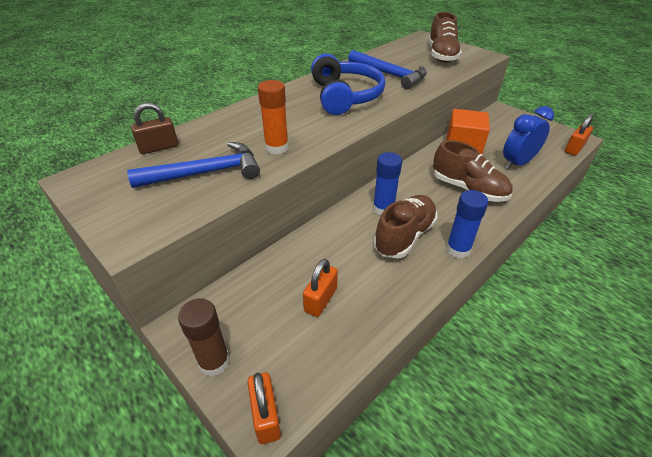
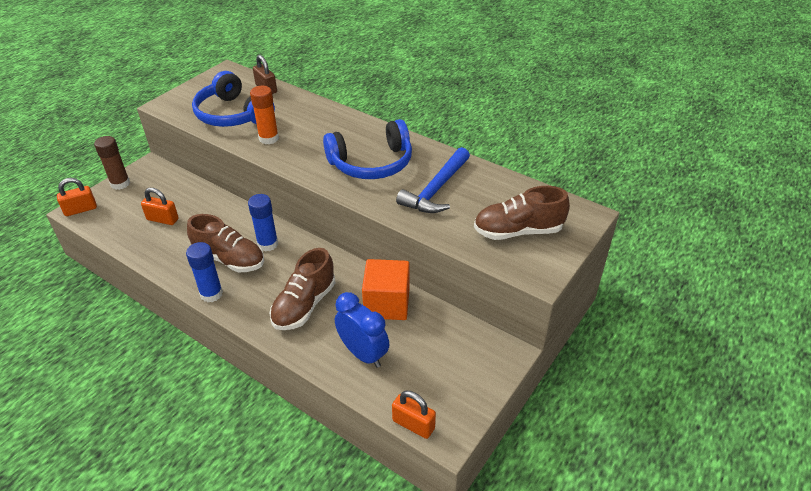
camera: 80 degrees right, 0 degrees up
blue hammer [127,142,260,188] -> blue headphones [192,71,275,127]

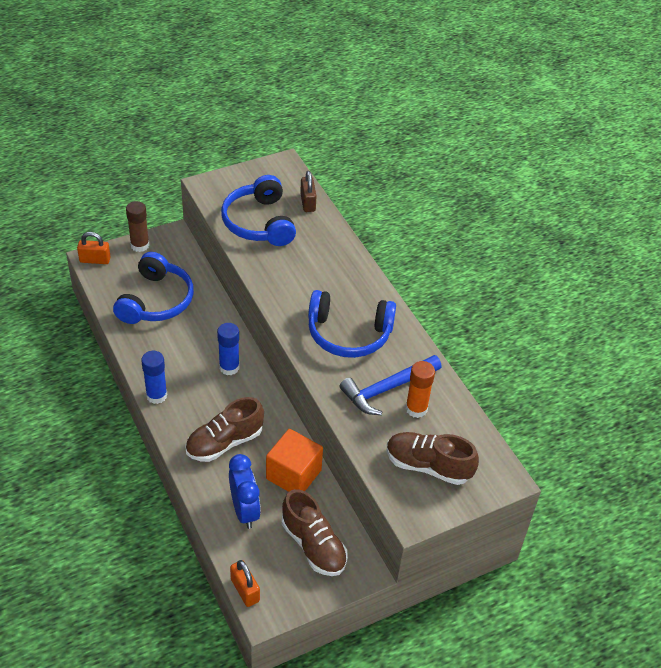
camera: 25 degrees right, 5 degrees up
orange padlock [141,188,179,225] -> blue headphones [113,252,194,324]
brown shoe [187,214,264,272] -> brown shoe moved to [282,489,348,576]
orange glue stick [250,86,279,144] -> orange glue stick moved to [406,361,435,418]

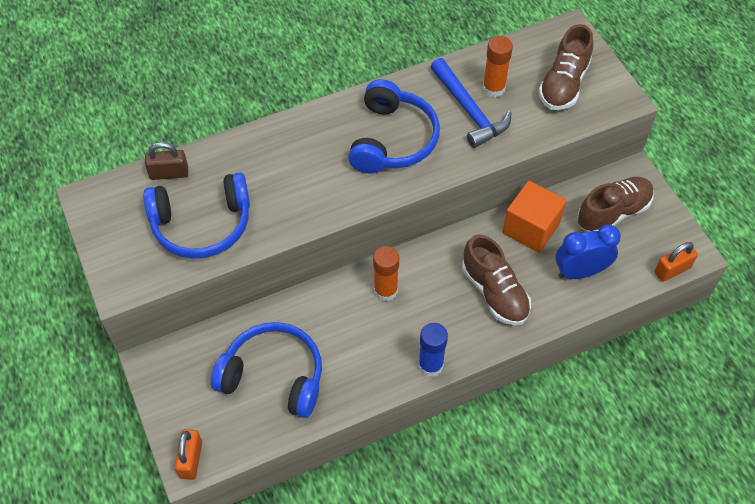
camera: 85 degrees left, 10 degrees up
brown glue stick [126,201,150,252] -> none
blue glue stick [217,323,240,375] -> orange glue stick [373,246,399,301]

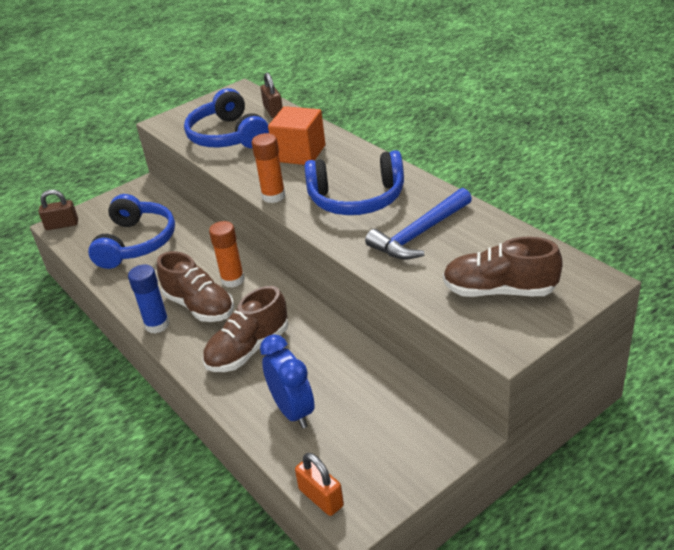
camera: 80 degrees right, 20 degrees down
orange padlock [174,429,202,480] -> brown padlock [38,190,78,230]
orange glue stick [482,36,513,98] -> orange glue stick moved to [252,133,285,203]
orange cube [503,181,566,253] -> orange cube moved to [268,106,325,165]
brown shoe [577,177,654,232] -> brown shoe moved to [157,251,234,322]

